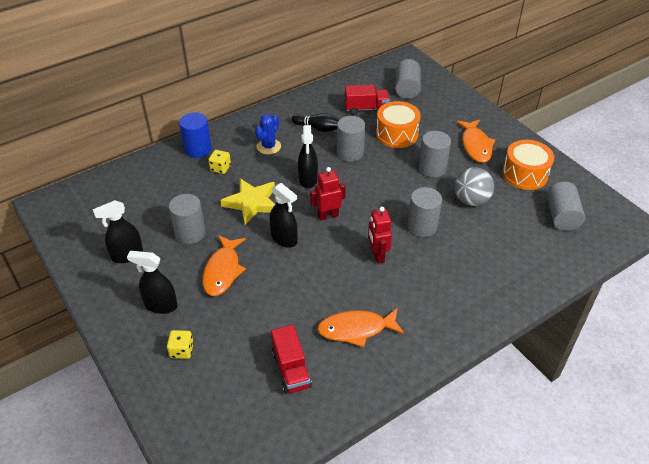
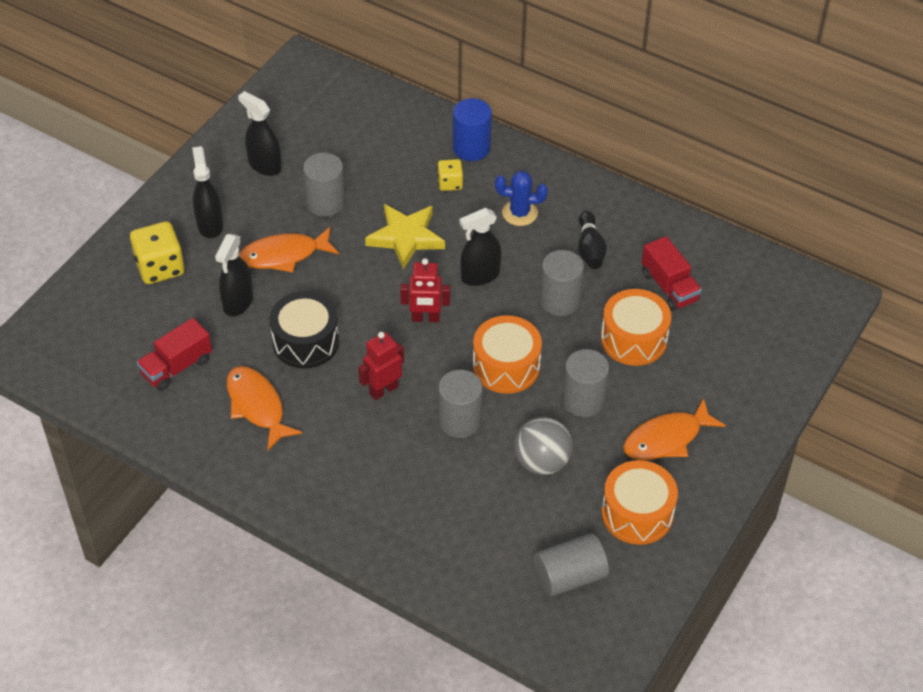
camera: 65 degrees right, 5 degrees up
yellow dice [167,330,194,359] -> yellow dice [130,221,185,284], size x1.75
black spray bottle [270,183,298,248] -> black spray bottle moved to [215,234,253,317]
red robot [310,167,346,221] -> red robot turned 135 degrees clockwise [400,258,450,322]
grey cylinder [395,59,421,99] -> none
none -> black drum [269,291,339,369]
none -> orange drum [473,315,542,394]

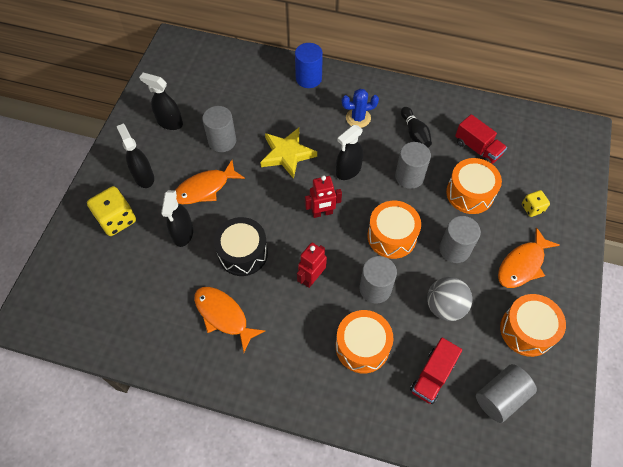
camera: 15 degrees left, 10 degrees up
red truck [137,318,212,391] -> red truck moved to [410,338,462,404]
yellow dice [437,159,463,191] -> yellow dice moved to [522,190,550,217]
none -> orange drum [336,310,393,373]

